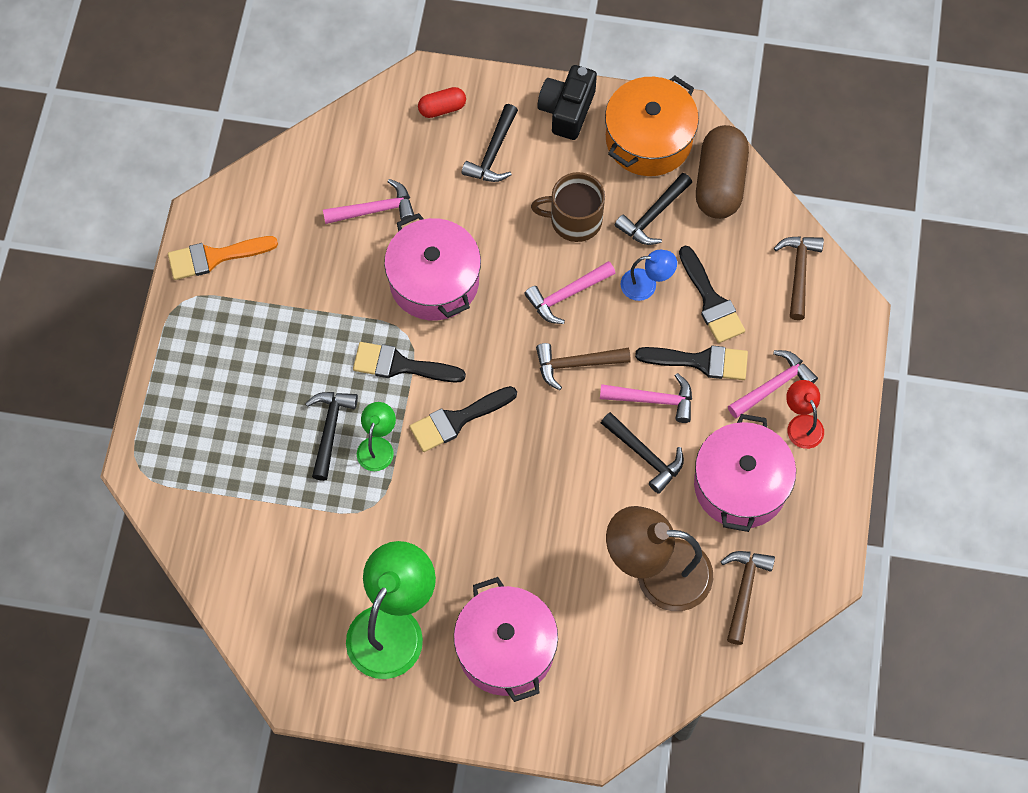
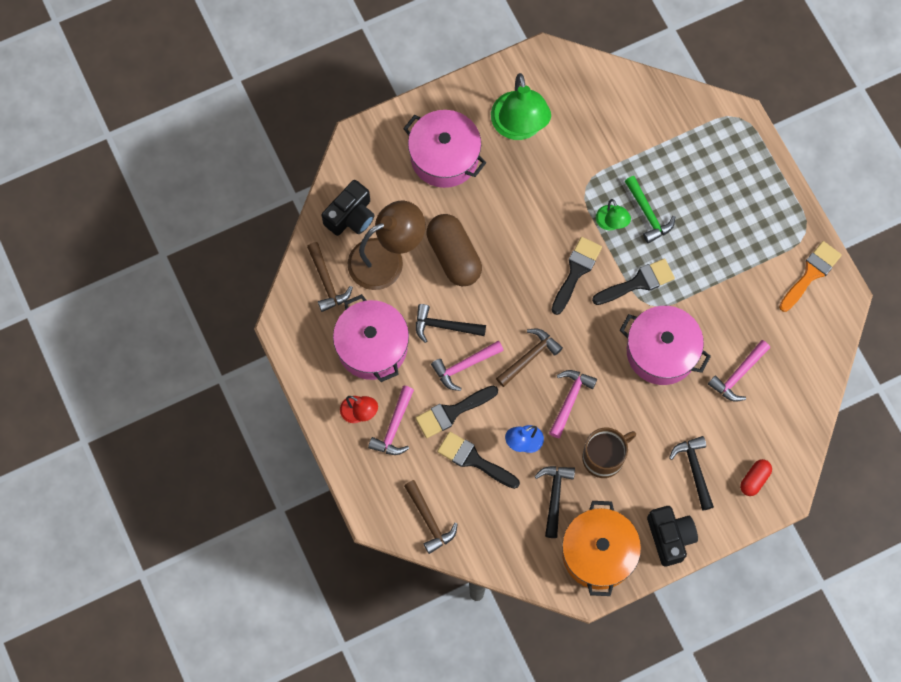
camera: 145 degrees right, 5 degrees up
black hammer [305,392,358,481] -> green hammer [625,176,675,243]
brown capsule [696,125,749,219] -> brown capsule moved to [427,214,482,286]
none -> black camera [322,180,374,236]

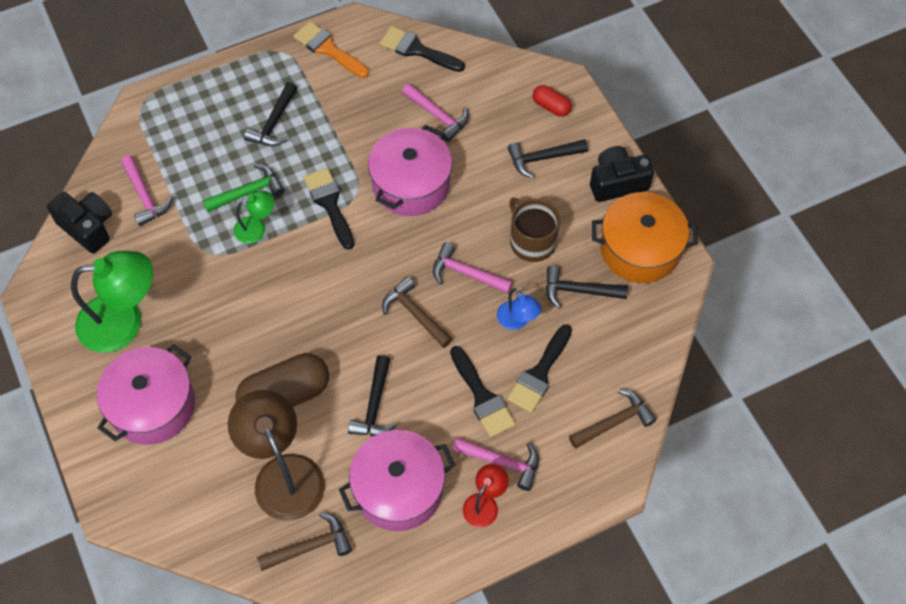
camera: 90 degrees left, 10 degrees down
black camera [322,180,374,236] -> black camera moved to [47,192,112,254]
pink hammer [431,341,504,391] -> pink hammer moved to [121,155,173,226]
black brush [552,237,602,315] -> black brush moved to [380,26,465,72]
none -> black hammer [244,82,297,146]

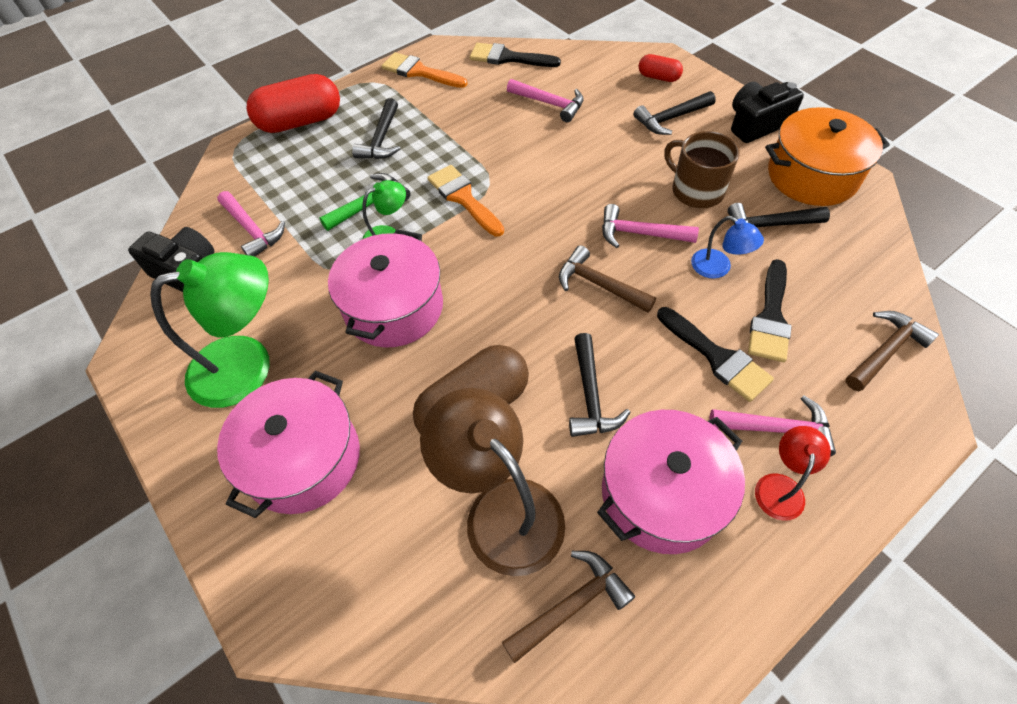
camera: 10 degrees left, 5 degrees down
black brush [304,168,354,250] -> orange brush [427,165,504,237]
pink pot [368,125,452,216] -> pink pot moved to [328,229,443,347]
none -> red capsule [246,74,340,133]

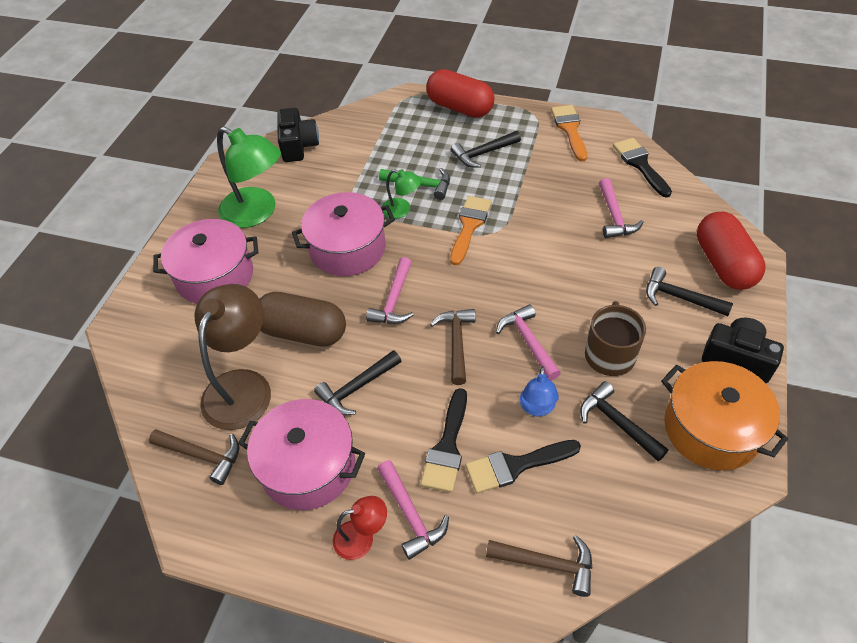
camera: 55 degrees right, 5 degrees down
pink hammer [217,191,285,256] -> pink hammer moved to [366,257,413,324]
red capsule [639,54,683,82] -> red capsule [697,212,765,290], size x1.97

